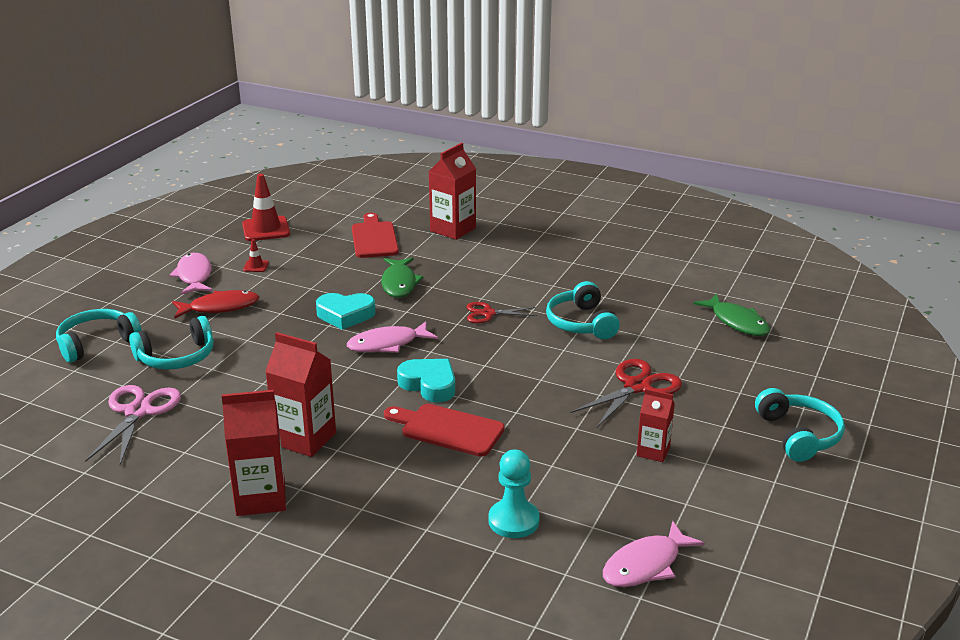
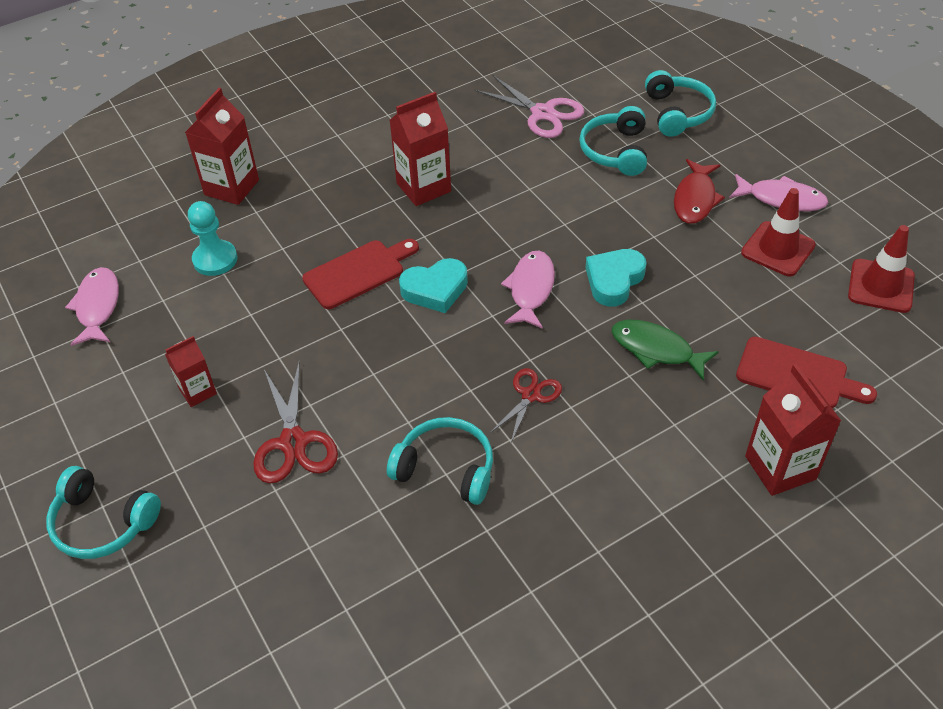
camera: 125 degrees right, 20 degrees up
red carton [221,390,286,516] -> red carton moved to [185,88,259,205]
red traffic cone [243,239,269,272] -> red traffic cone [741,188,816,276], size x2.11
green fish [693,294,770,336] -> none

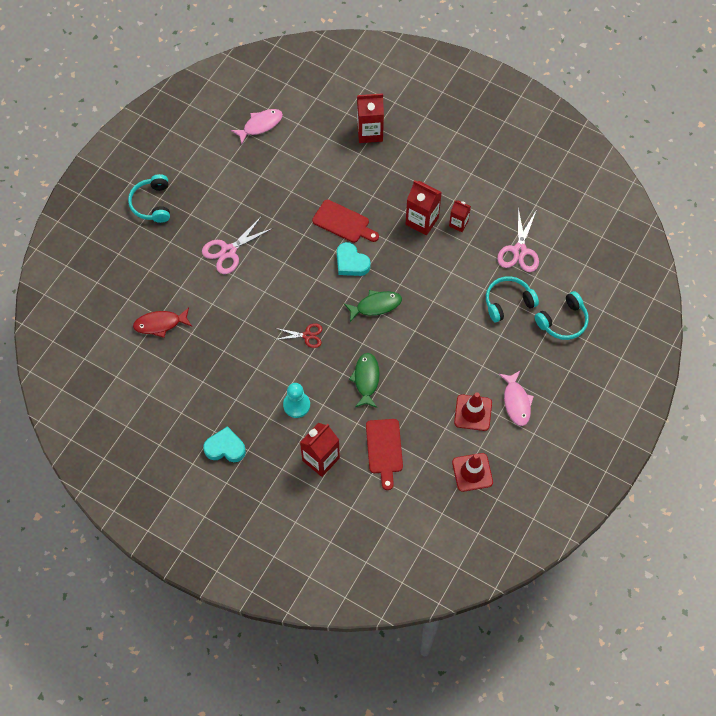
camera: 60 degrees right, 15 degrees up
red carton [165,336,217,407] -> red carton moved to [449,200,471,232]
turquoise pawn [188,201,237,276] -> turquoise pawn moved to [283,383,310,418]
red scissors [253,363,338,484] -> pink scissors [202,216,273,274]
turquoise headphones [387,417,493,505] -> none
pink fish [501,251,555,329] -> green fish [344,290,402,322]
turquoise heart [586,249,646,306] -> turquoise heart moved to [203,426,246,462]
red fish [674,159,725,224] -> red fish moved to [133,307,192,338]

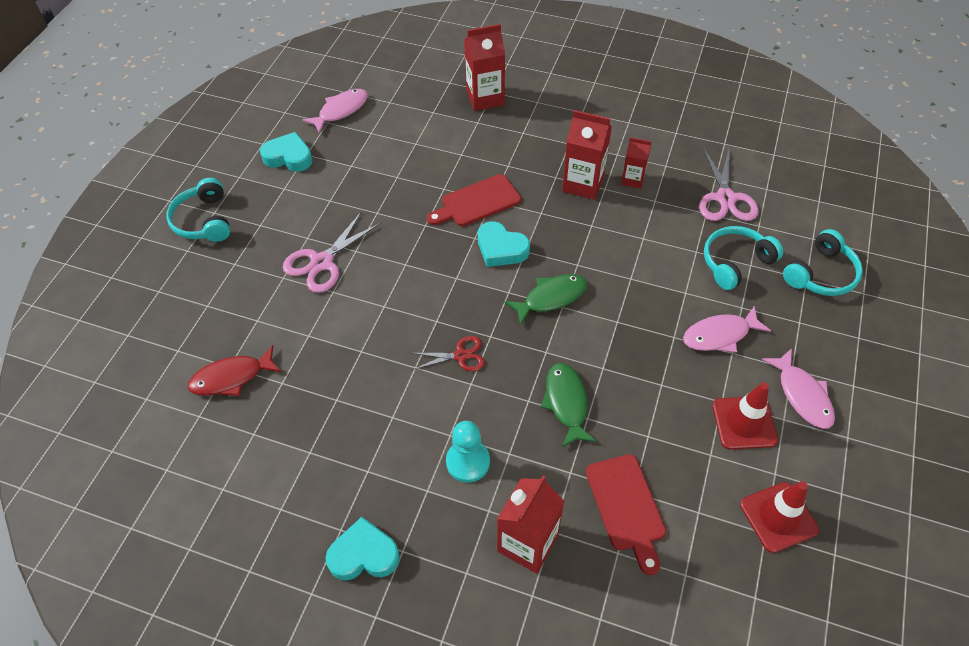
camera: 10 degrees left, 10 degrees down
red cutting board [312,200,379,243] -> red cutting board turned 135 degrees clockwise [427,174,521,226]
none -> turquoise heart [260,132,313,172]
none -> pink fish [683,306,771,353]

